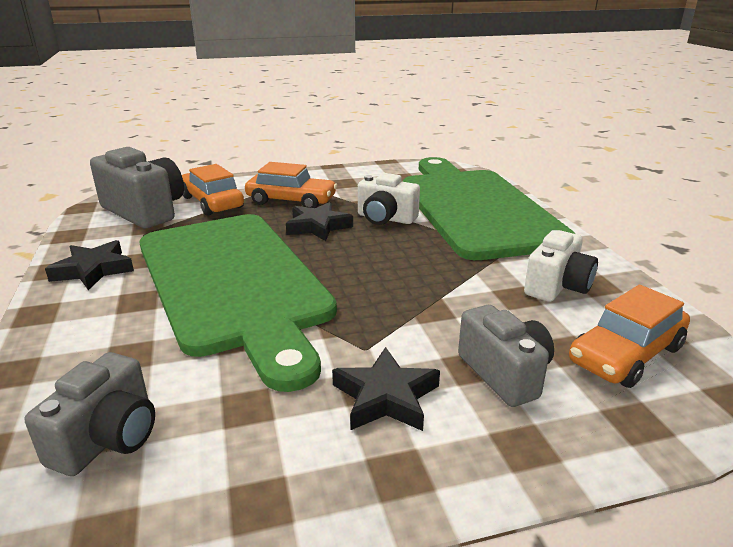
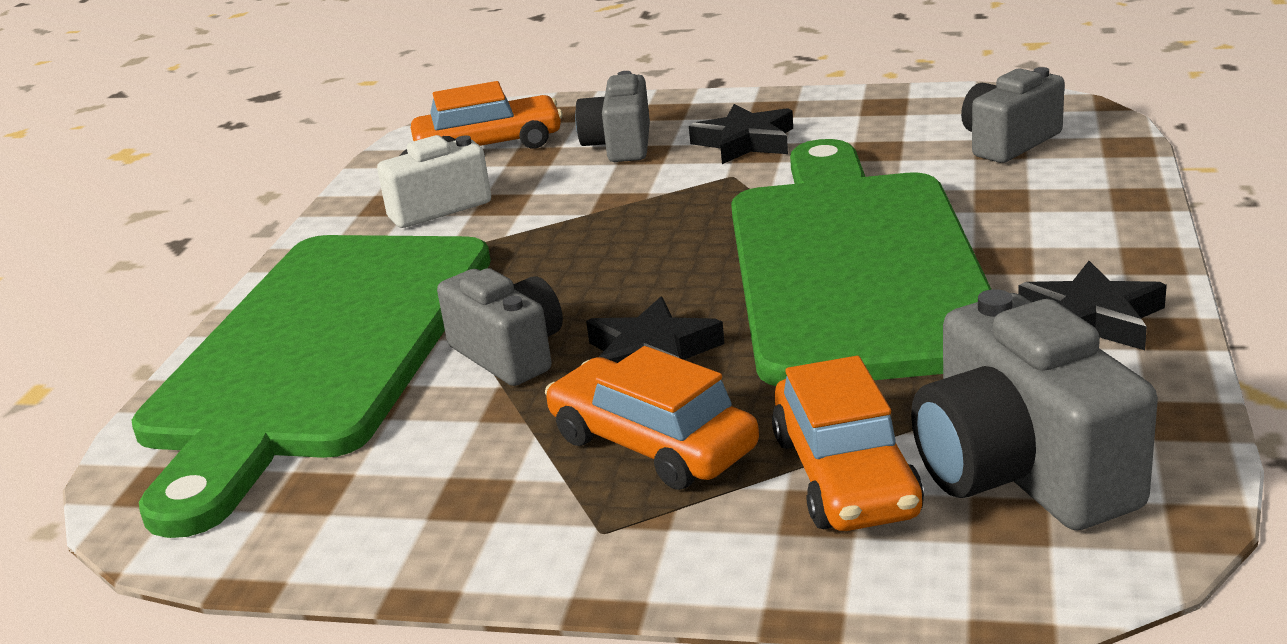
camera: 150 degrees left, 0 degrees up
white camera [358,173,420,225] -> grey camera [437,268,563,386]

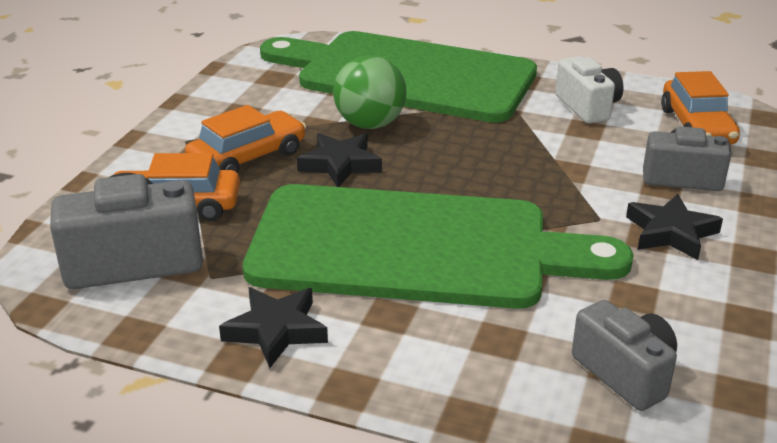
camera: 95 degrees right, 5 degrees up
grey camera [437,268,563,386] -> green ball [333,55,406,129]

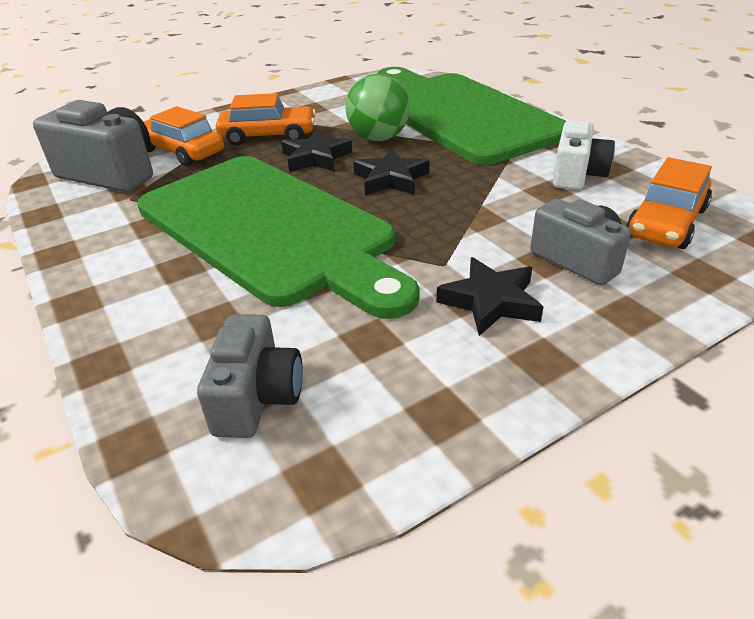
camera: 40 degrees right, 5 degrees up
black star [219,287,328,368] -> black star moved to [353,149,430,195]

